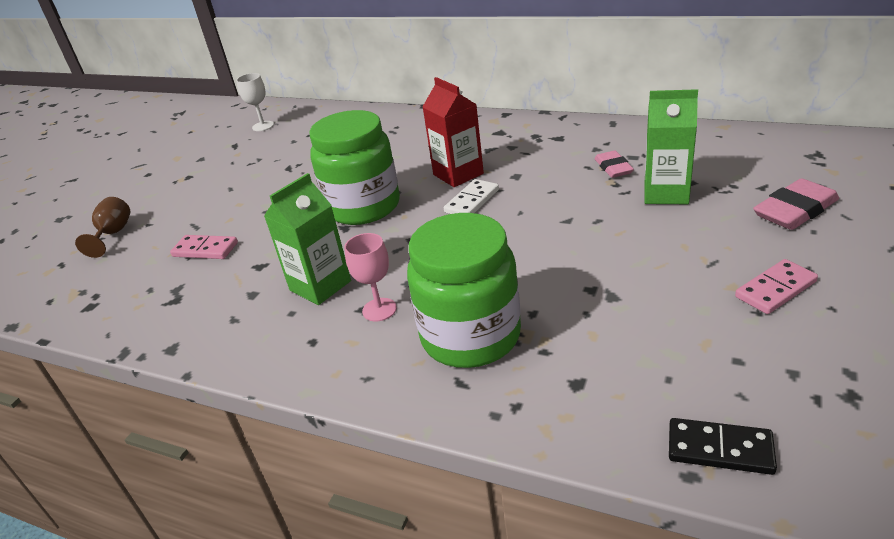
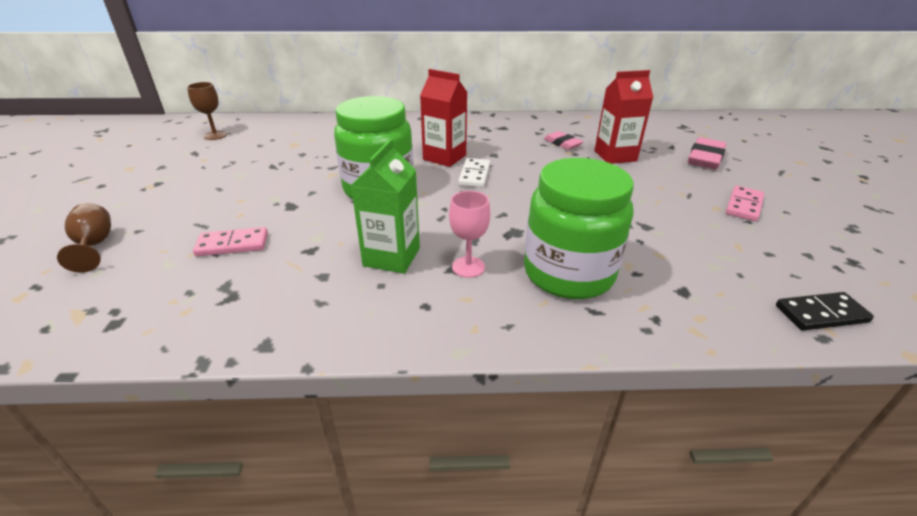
camera: 30 degrees left, 0 degrees up
white goblet [236,73,274,131] -> brown goblet [187,82,227,140]
green carton [645,89,698,204] -> red carton [594,70,653,164]

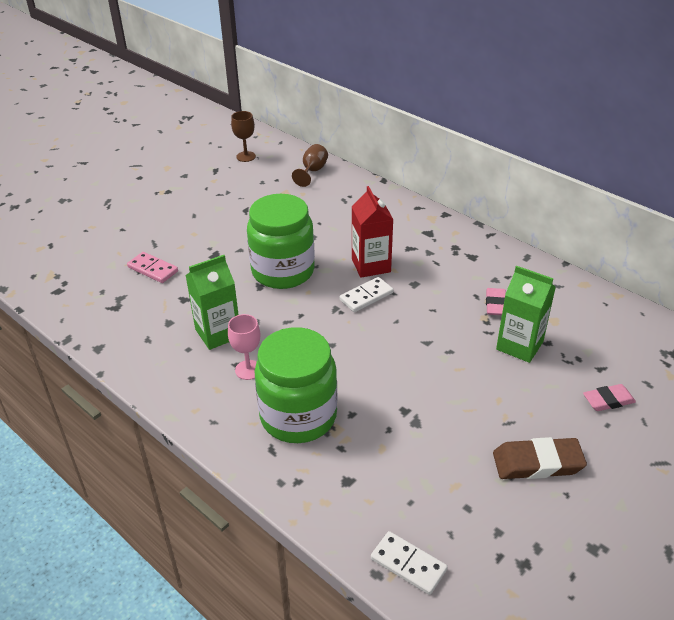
camera: 45 degrees right, 5 degrees up
brown goblet [57,203,111,273] -> brown goblet moved to [292,144,328,187]
red carton [594,70,653,164] -> green carton [496,266,556,363]
pink eraser [688,137,726,170] -> pink eraser [583,384,636,411], size x0.64
pink domino [726,186,764,221] -> brown eraser [493,437,587,479]
black domino [776,292,874,331] -> white domino [371,531,447,595]

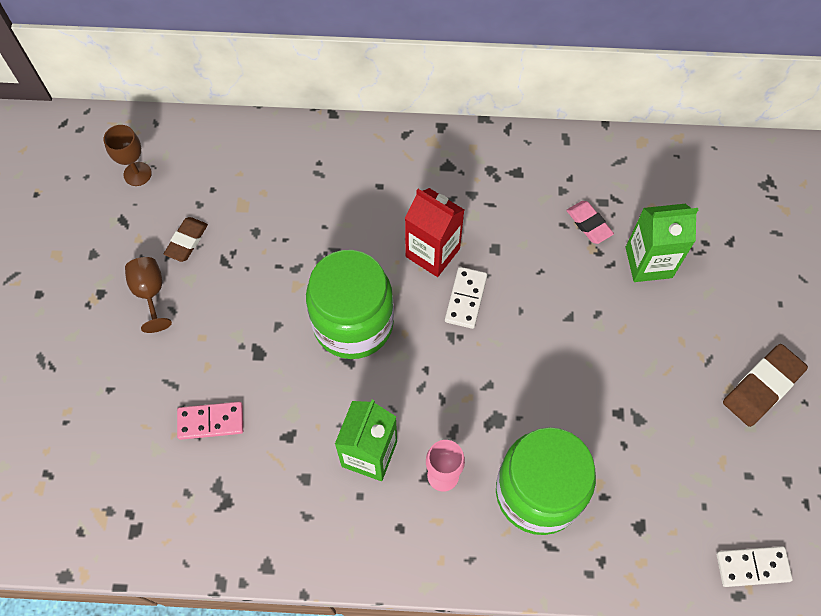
camera: 40 degrees left, 25 degrees up
brown goblet [292,144,328,187] -> brown goblet moved to [125,257,172,333]
pink eraser [583,384,636,411] -> none
none -> brown eraser [164,217,208,262]

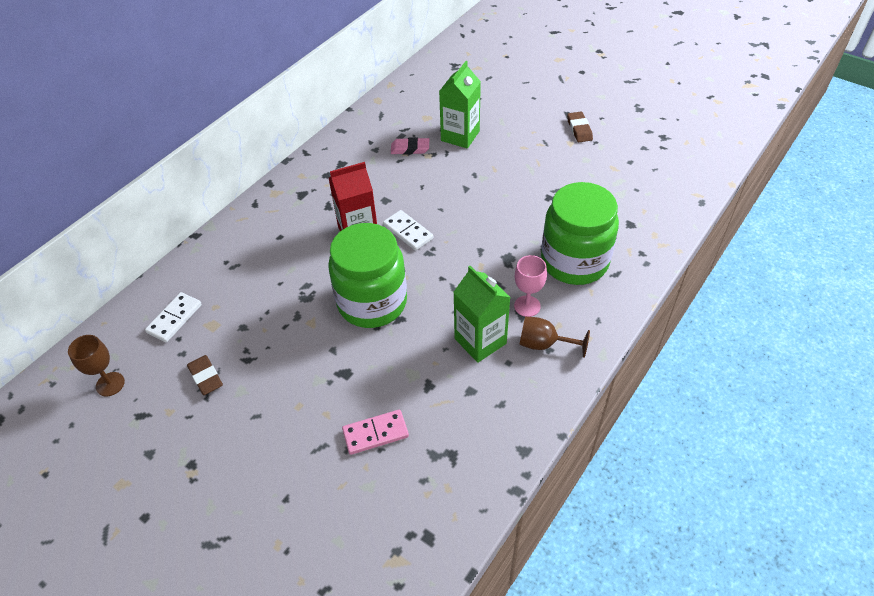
camera: 55 degrees left, 15 degrees down
brown goblet [125,257,172,333] -> brown goblet moved to [520,317,590,358]
pink domino [177,402,243,440] -> pink domino turned 45 degrees clockwise [342,410,409,455]
white domino [716,546,793,587] -> white domino moved to [145,292,202,342]
brown eraser [723,344,808,427] -> brown eraser [567,112,593,142], size x0.64

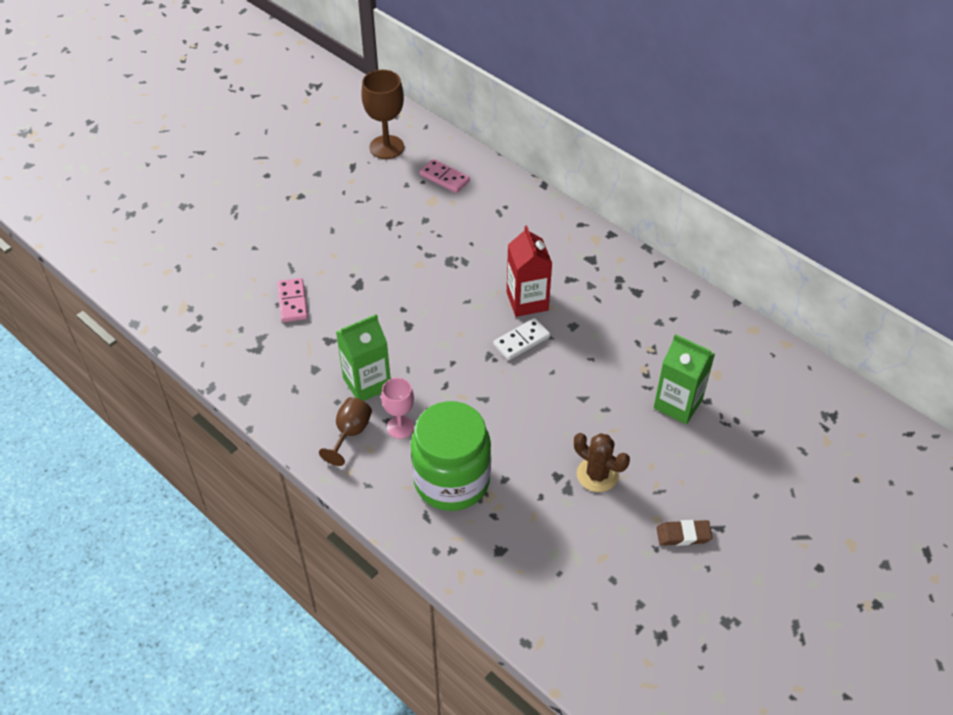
camera: 95 degrees right, 0 degrees up
brown goblet [68,335,125,396] -> brown goblet [362,70,404,159], size x1.57
white domino [145,292,202,342] -> pink domino [420,159,470,193]
brown eraser [187,355,223,395] -> none
green jar [328,223,407,328] -> none
pink eraser [391,137,429,155] -> none
none -> brown cactus [574,433,630,492]

